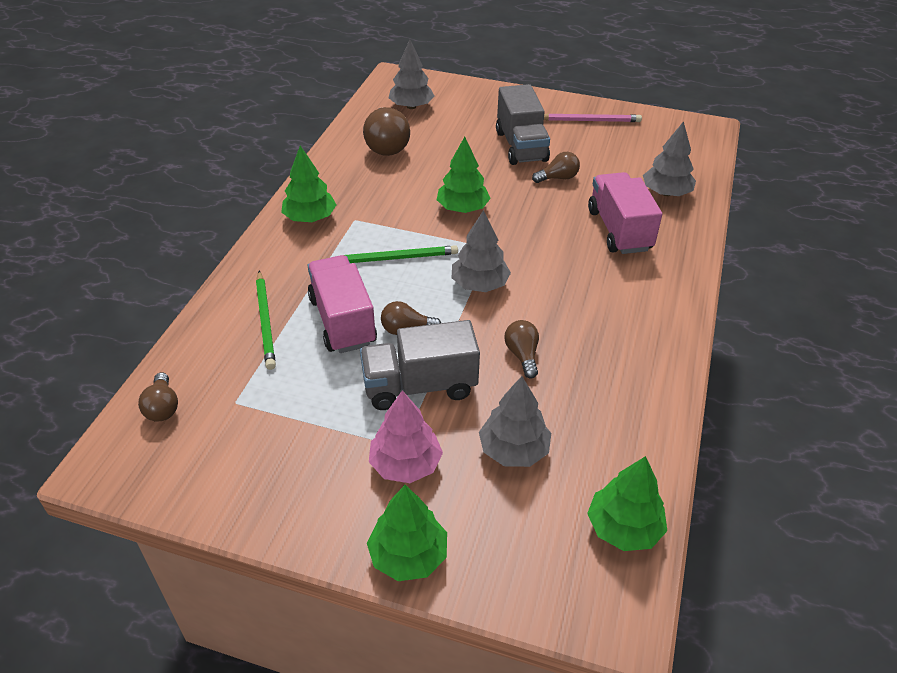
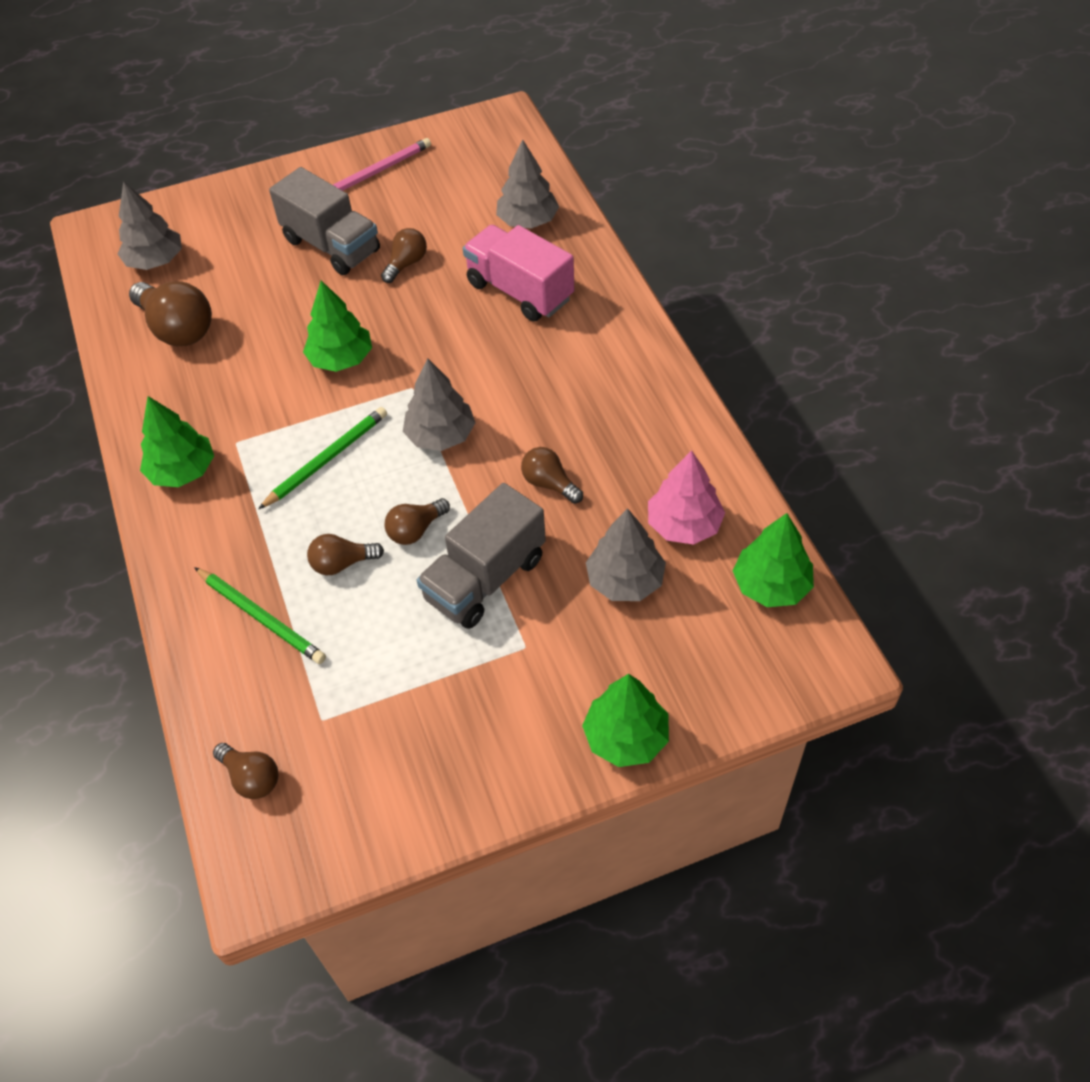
camera: 35 degrees left, 10 degrees up
pink truck [308,255,377,353] -> brown light bulb [307,534,384,575]
pink tree [369,390,443,483] -> pink tree moved to [648,450,725,545]

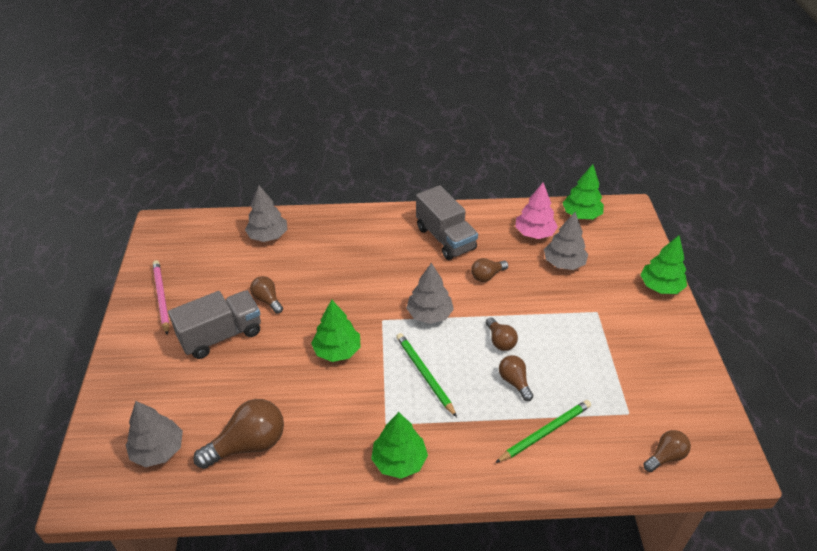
camera: 75 degrees left, 10 degrees down
brown light bulb [307,534,384,575] -> brown light bulb turned 150 degrees clockwise [499,355,533,401]
grey truck [417,483,546,629] -> grey truck moved to [416,185,478,260]
pink truck [463,225,574,322] -> none

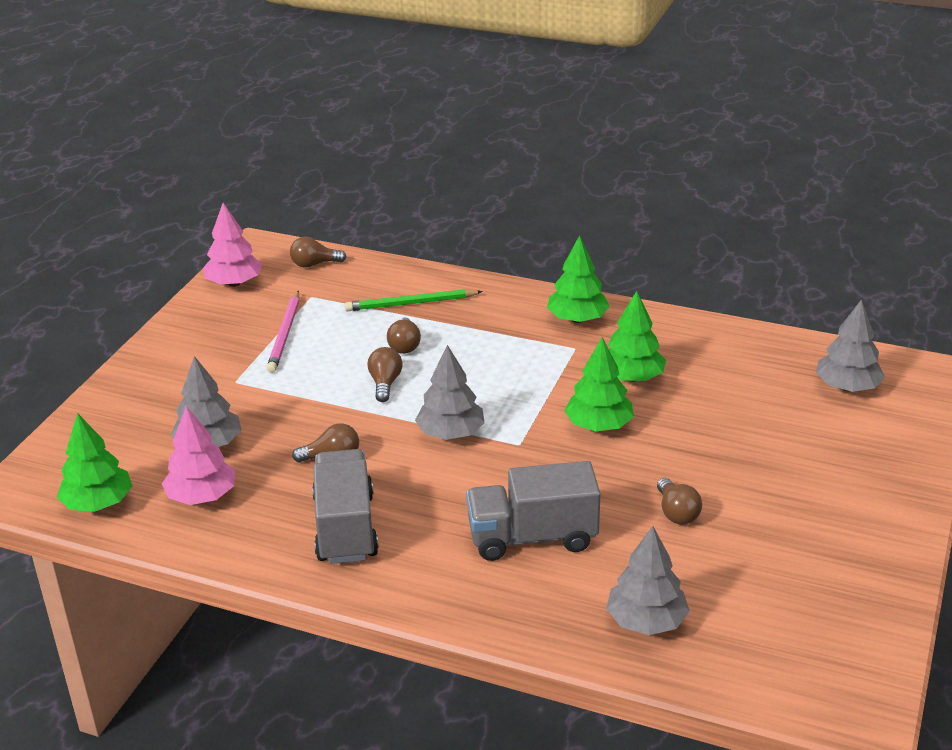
camera: 155 degrees left, 10 degrees down
pink pencil [153,260,169,335] -> pink pencil moved to [267,291,299,373]
grey truck [168,291,261,359] -> grey truck moved to [466,461,601,561]
brown light bulb [193,399,284,469] -> none
green pencil [396,333,457,417] -> none
green tree [640,236,687,294] -> green tree moved to [609,291,666,382]
none -> pink tree [203,203,263,287]

